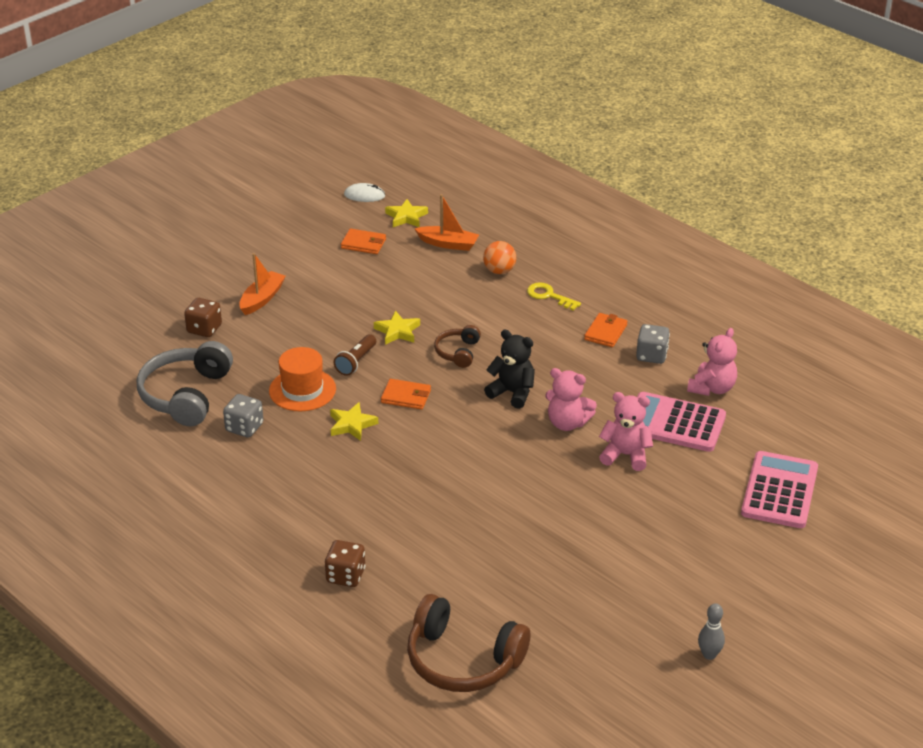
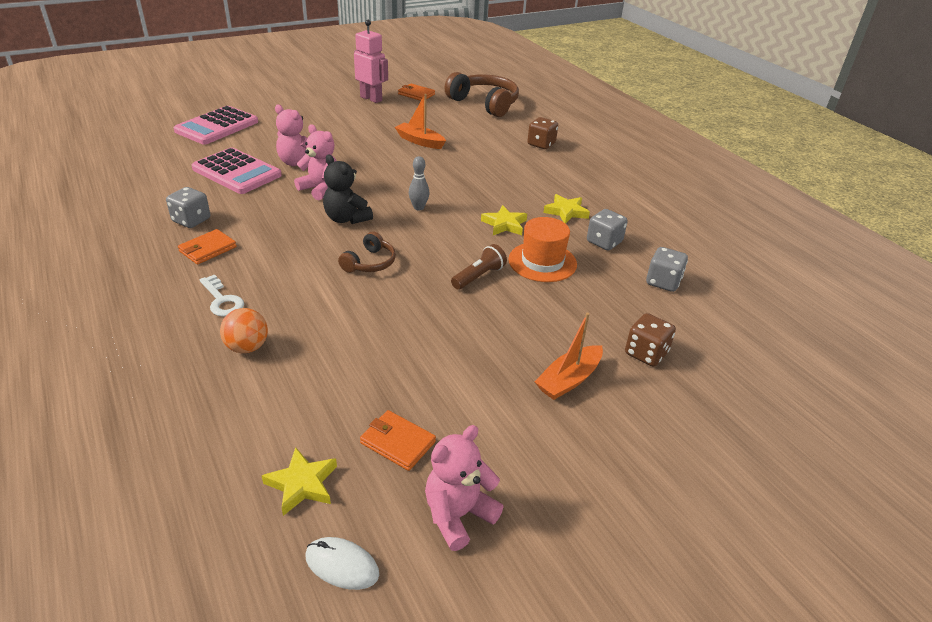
camera: 165 degrees left, 0 degrees up
grey headphones [137,341,233,426] -> grey dice [646,247,688,292]
yellow star [374,311,420,345] -> yellow star moved to [543,194,590,224]
orange wallet [381,379,431,410] -> orange wallet moved to [398,83,435,101]
orange boat [415,194,479,251] -> orange boat moved to [395,94,446,149]
yellow key [527,282,581,311] -> white key [200,275,244,317]
pink teddy bear [687,328,737,396] -> pink teddy bear moved to [425,425,504,551]
grey bowling pin [698,603,725,660] -> grey bowling pin moved to [409,156,429,211]
none -> pink robot [354,20,388,103]

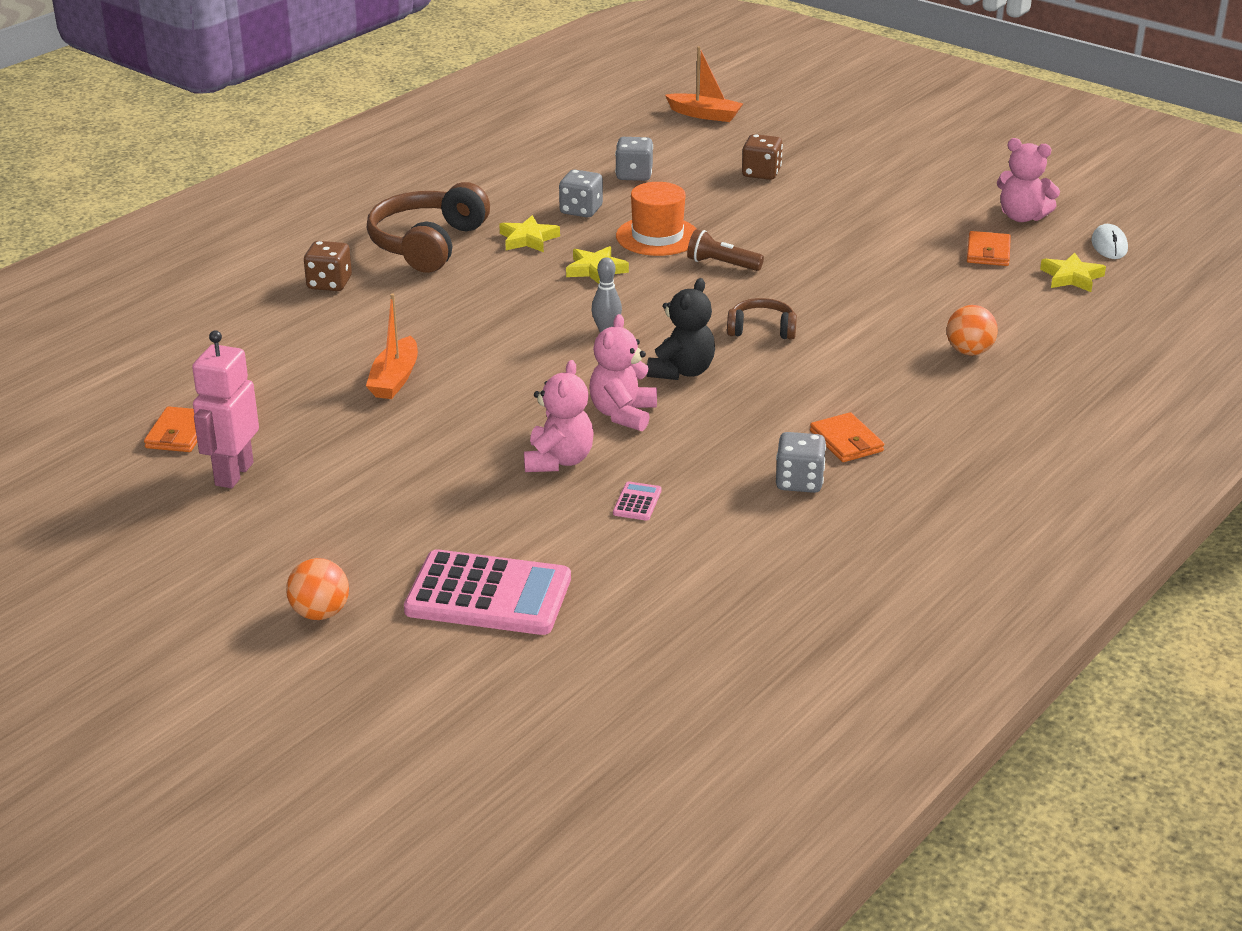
camera: 110 degrees left, 5 degrees down
orange wallet [178,229,237,265] -> orange wallet turned 45 degrees clockwise [810,412,884,462]
pink calculator [192,147,282,194] -> pink calculator [613,481,662,521], size x0.40
white key [200,275,244,317] -> none
brown headphones [445,72,519,117] -> brown headphones moved to [367,182,490,273]
orange boat [534,313,603,400] -> orange boat moved to [665,46,743,122]
none -> orange ball [286,558,349,620]

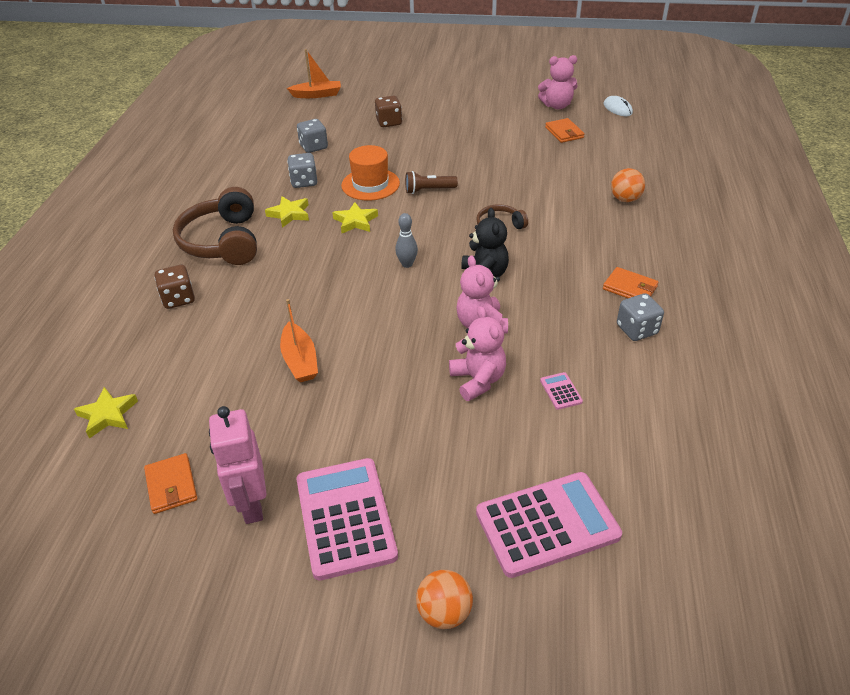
camera: 30 degrees left, 10 degrees up
yellow star [1040,252,1106,292] -> yellow star moved to [74,387,138,438]
none -> pink calculator [297,458,398,580]

